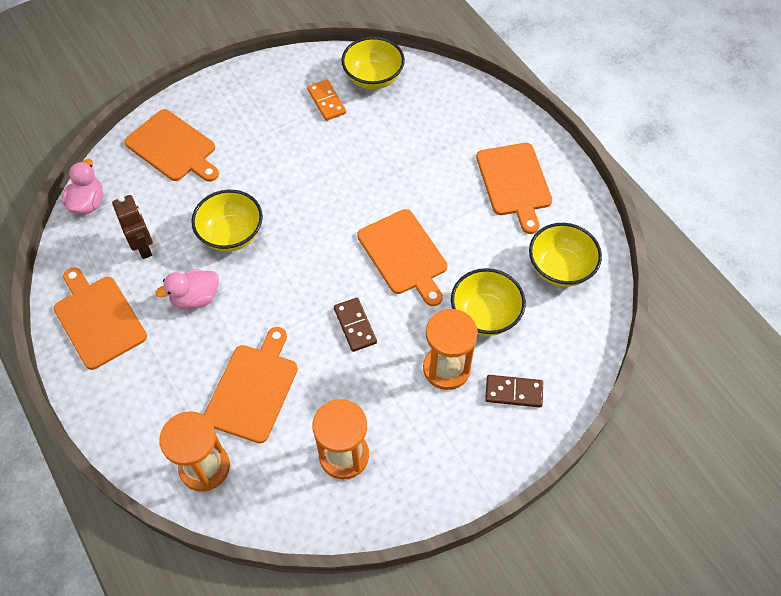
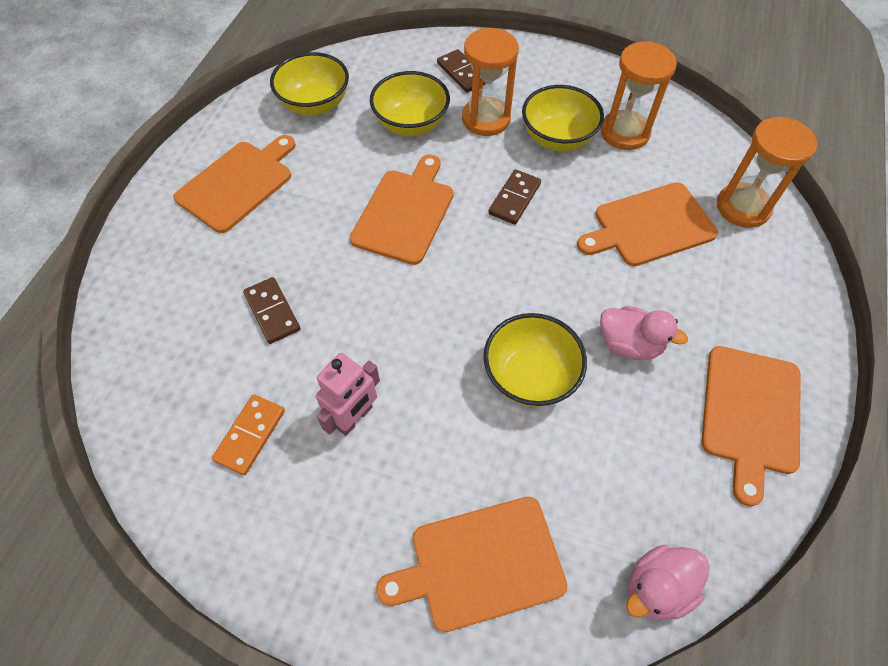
camera: 130 degrees left, 0 degrees up
brown robot [112,195,153,259] -> none
orange cutting board [124,109,219,182] -> orange cutting board turned 105 degrees counterclockwise [376,497,567,632]
yellow bowl [341,37,405,90] -> yellow bowl moved to [522,85,604,151]
none -> brown domino [243,277,301,344]
none -> pink robot [316,353,380,436]

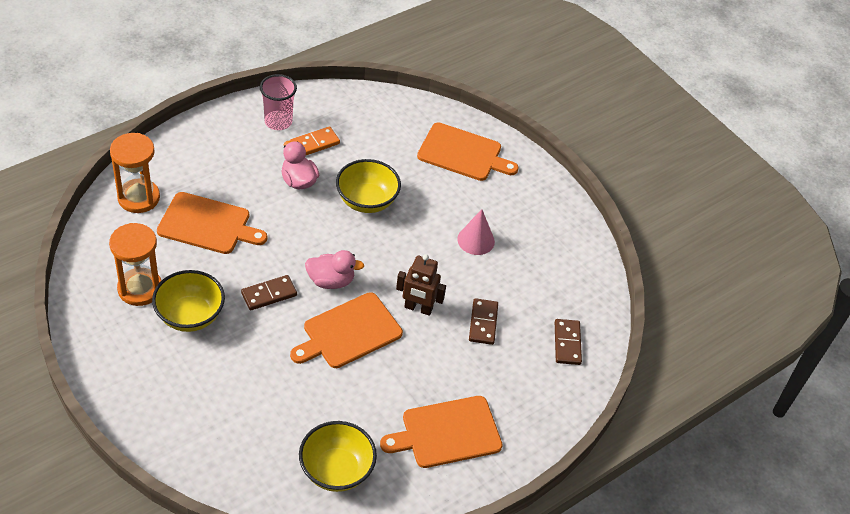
camera: 150 degrees left, 10 degrees down
orange domino [212,394,285,475] -> orange domino moved to [290,127,340,155]
pink robot [316,353,380,436] -> pink cone [457,209,495,255]
yellow bowl [370,71,450,136] -> none
brown domino [437,49,485,93] -> brown domino moved to [555,319,582,365]
orange hourglass [462,28,519,136] -> none
pink duck [626,544,710,620] -> pink duck moved to [305,250,364,289]
orange cutting board [701,346,801,506] -> pink cup [260,74,297,130]
none -> brown robot [396,254,446,316]

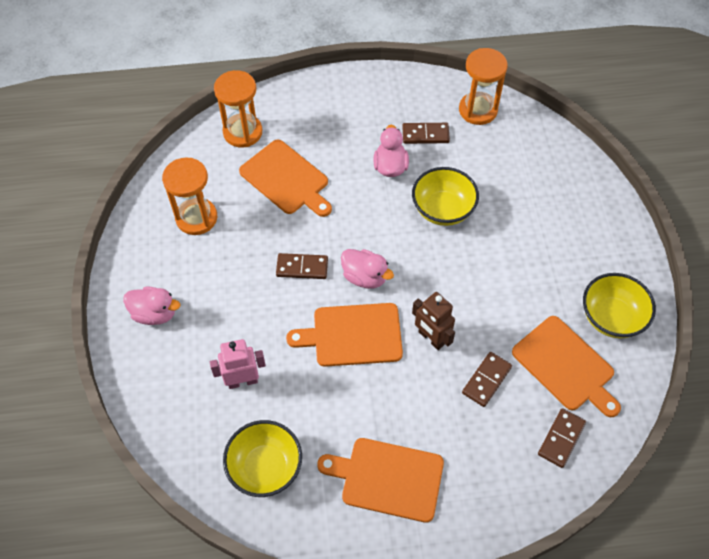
camera: 35 degrees right, 10 degrees up
yellow bowl [152,270,225,332] -> yellow bowl moved to [583,273,656,338]
pink cup [260,74,297,130] -> none
orange domino [290,127,340,155] -> brown domino [402,123,450,144]
orange cutting board [417,122,519,181] -> orange cutting board moved to [512,316,621,417]
pink cone [457,209,495,255] -> none
none -> pink duck [123,287,180,325]
none -> pink robot [210,339,266,389]
none -> orange hourglass [459,48,508,125]

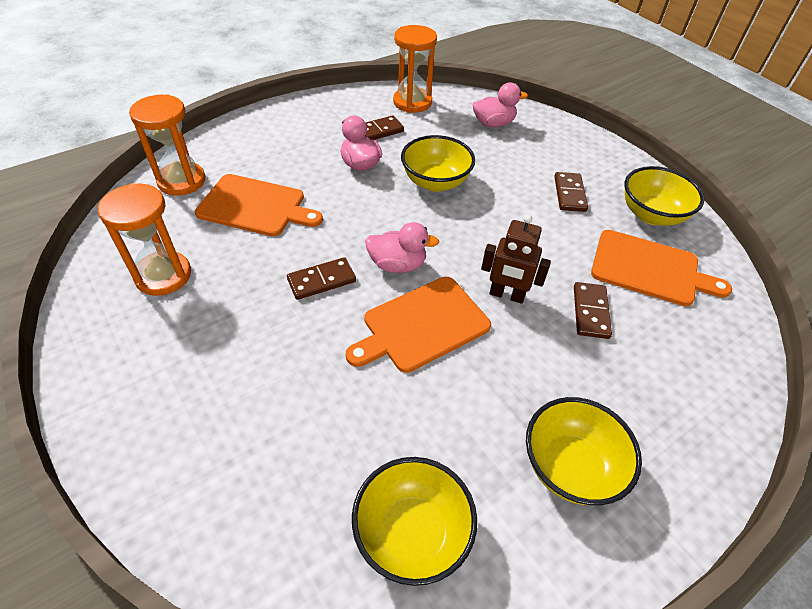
camera: 30 degrees left, 10 degrees down
pink duck [123,287,180,325] -> pink duck moved to [473,82,528,127]
pink robot [210,339,266,389] -> none
orange cutting board [317,438,444,523] -> yellow bowl [526,397,642,505]
brown domino [538,408,586,468] -> brown domino moved to [554,172,588,212]

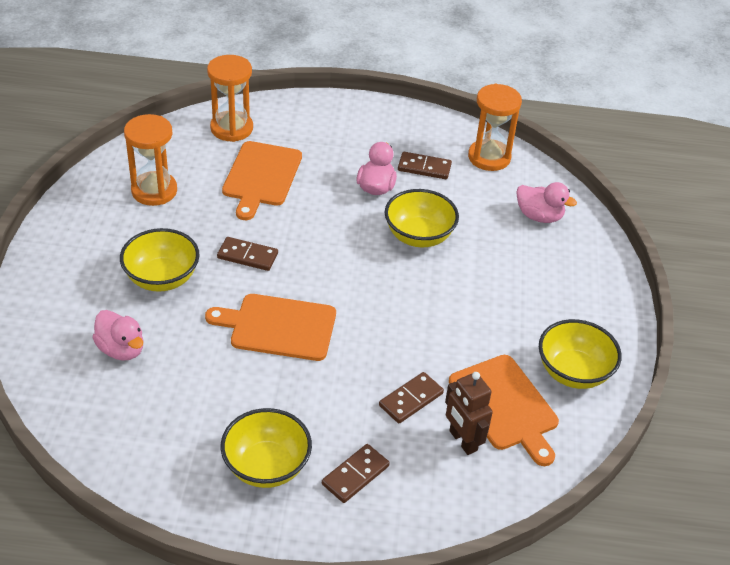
camera: 40 degrees right, 5 degrees down
orange cutting board [195,174,323,237] -> orange cutting board turned 45 degrees clockwise [222,141,302,220]
yellow bowl [352,457,477,586] -> yellow bowl moved to [120,228,200,292]
pink duck [365,222,439,273] -> pink duck moved to [92,310,143,361]
brown robot [481,214,551,304] -> brown robot moved to [445,372,493,455]
brown domino [554,172,588,212] -> brown domino moved to [322,444,390,503]

